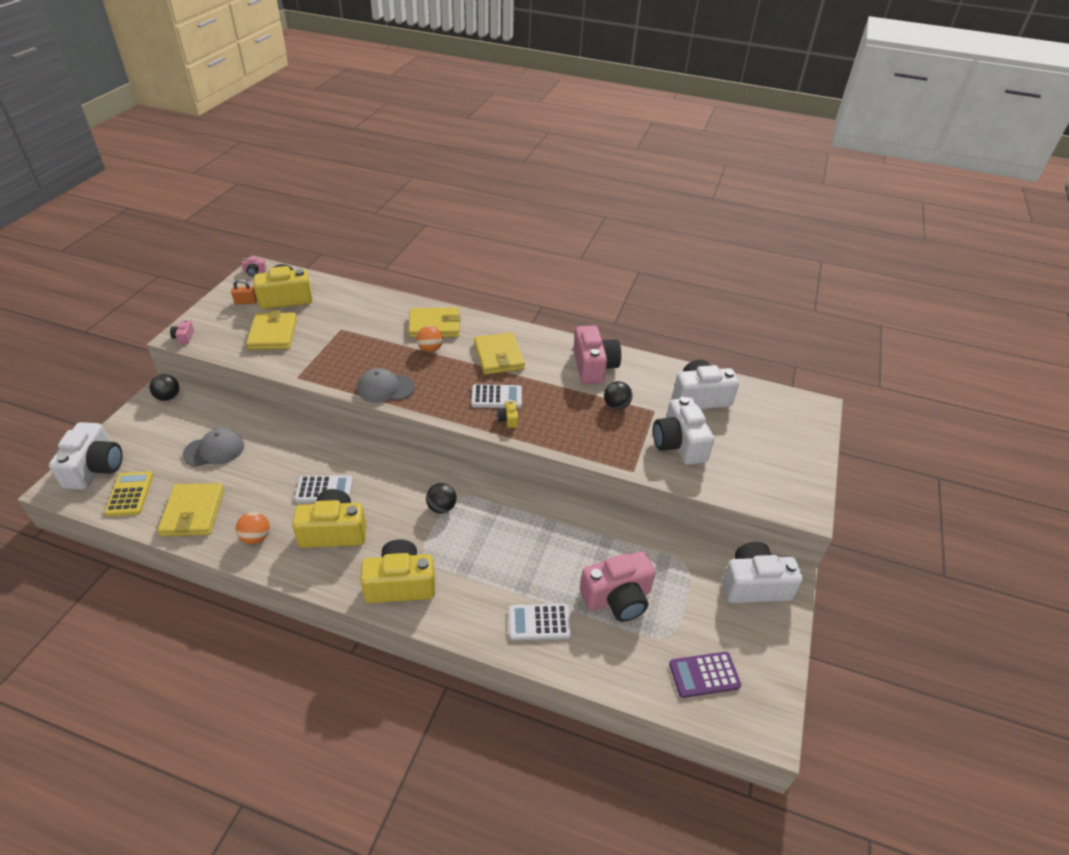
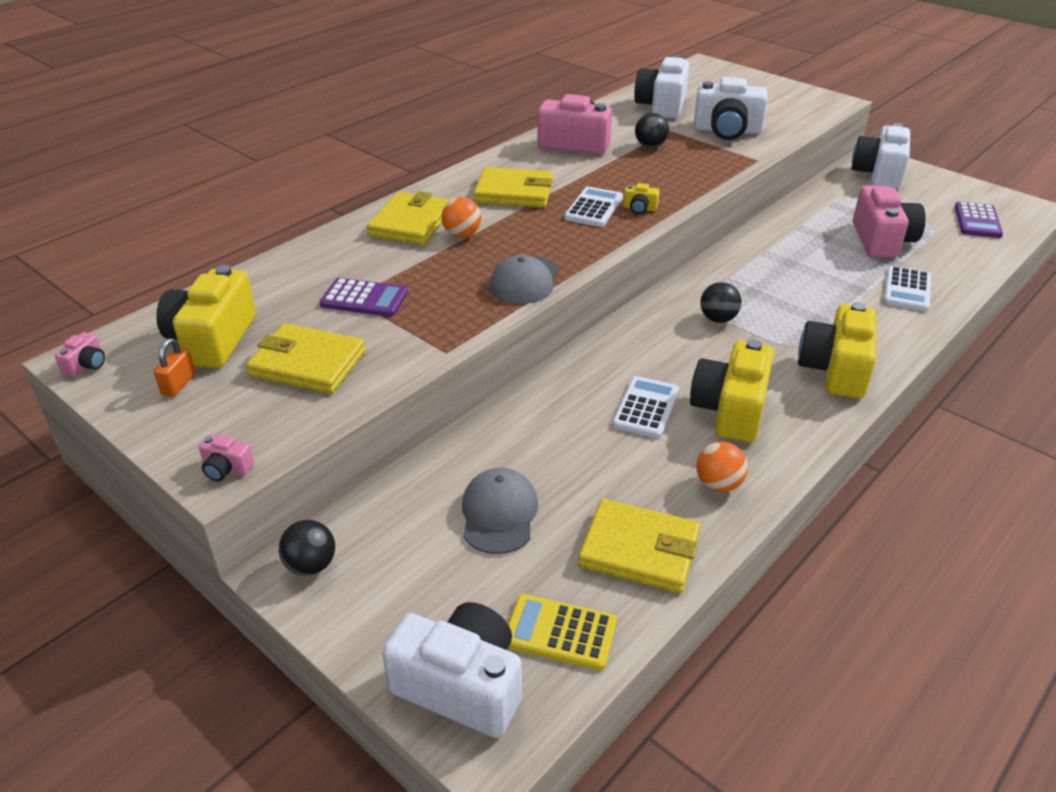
camera: 65 degrees left, 5 degrees down
none -> purple calculator [320,278,408,317]

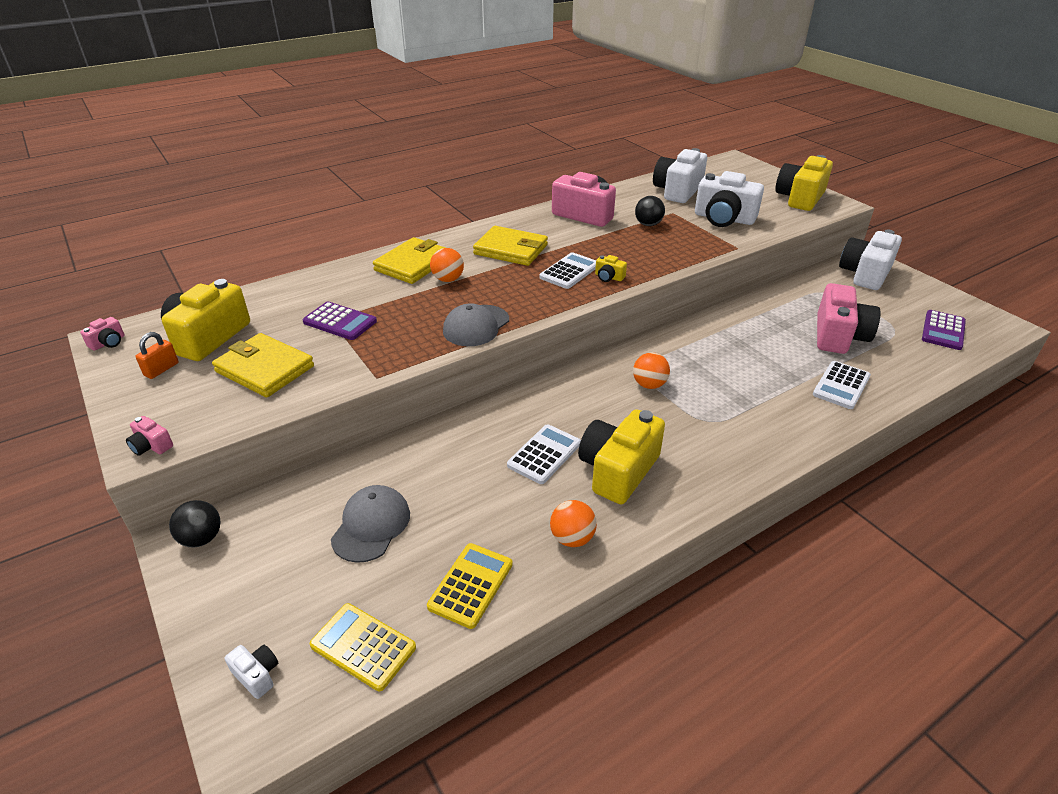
camera: 15 degrees right, 0 degrees up
white camera [382,602,522,738] -> white camera [225,645,278,699], size x0.43
yellow wallet [578,499,700,593] -> yellow calculator [427,543,513,629]
black ball [700,282,742,323] -> orange ball [633,352,670,389]
yellow camera [798,302,877,399] -> yellow camera moved to [775,155,833,211]

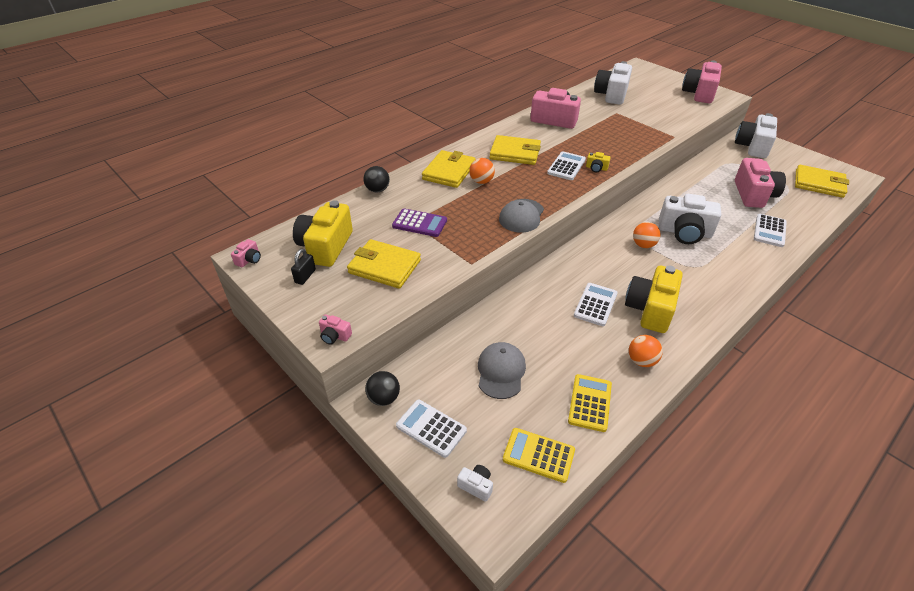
camera: 10 degrees left, 5 degrees up
orange padlock [135,332,179,379] -> black padlock [291,249,316,285]
black ball [635,196,665,226] -> black ball moved to [363,166,390,193]
white camera [695,171,764,227] -> white camera moved to [659,194,721,244]
yellow camera [775,155,833,211] -> pink camera [682,60,722,103]
purple calculator [922,310,966,350] -> yellow wallet [795,165,849,198]
none -> white calculator [396,400,467,458]

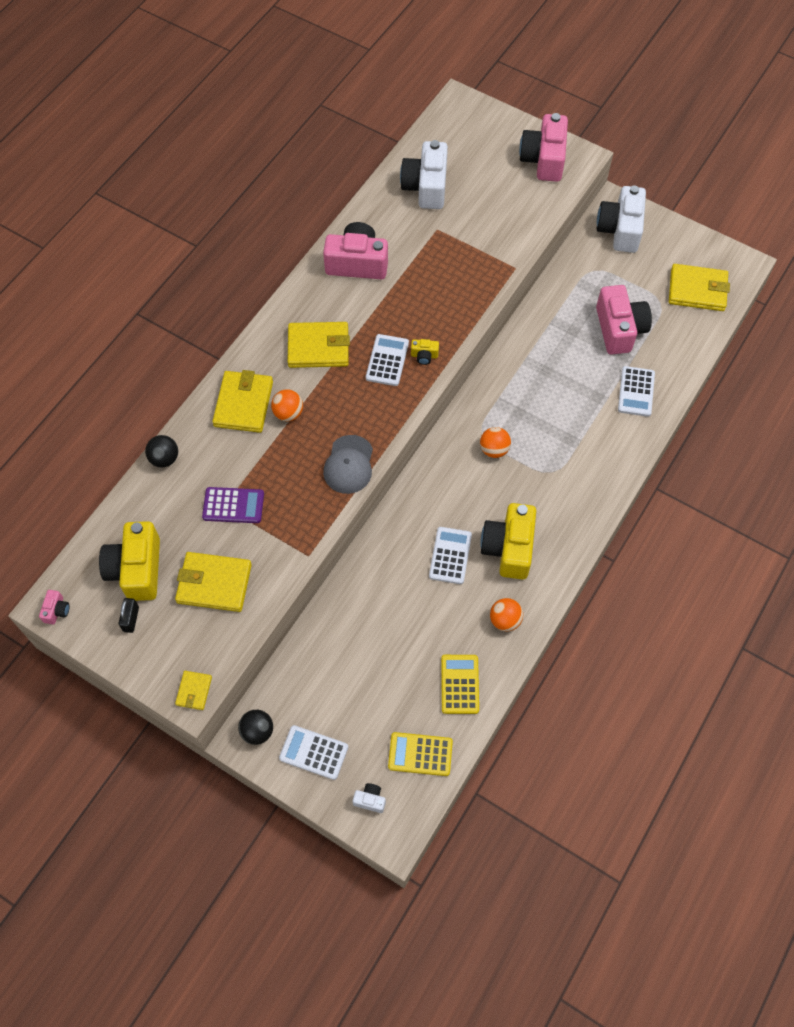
camera: 15 degrees left, 20 degrees up
pink camera [319,314,352,345] -> yellow wallet [175,671,212,710]
grey cap [478,342,526,399] -> none
white camera [659,194,721,244] -> none

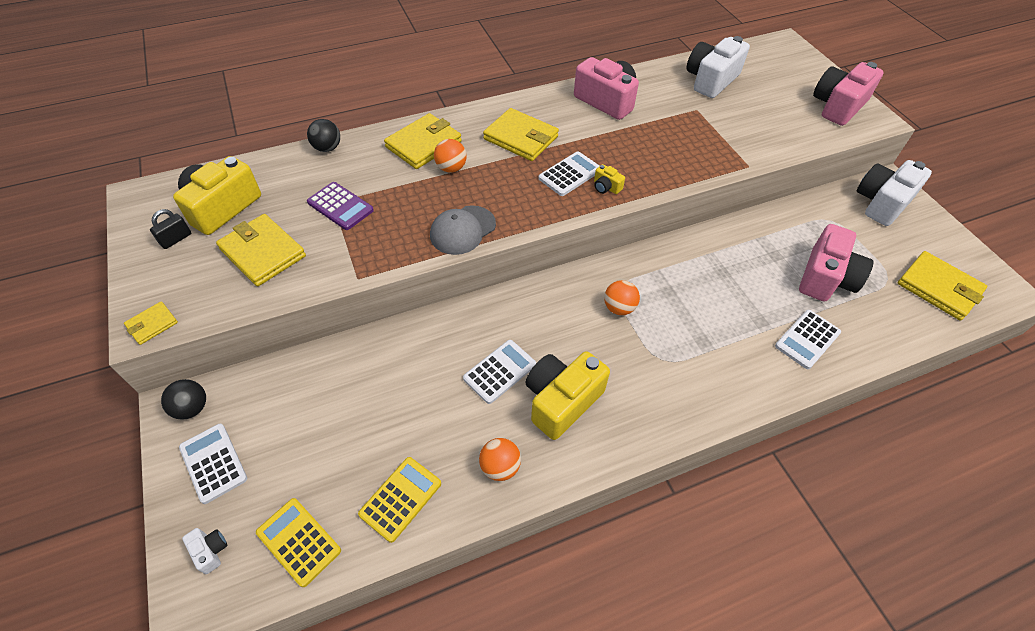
camera: 35 degrees right, 10 degrees down
pink camera [39,590,70,624] -> none

